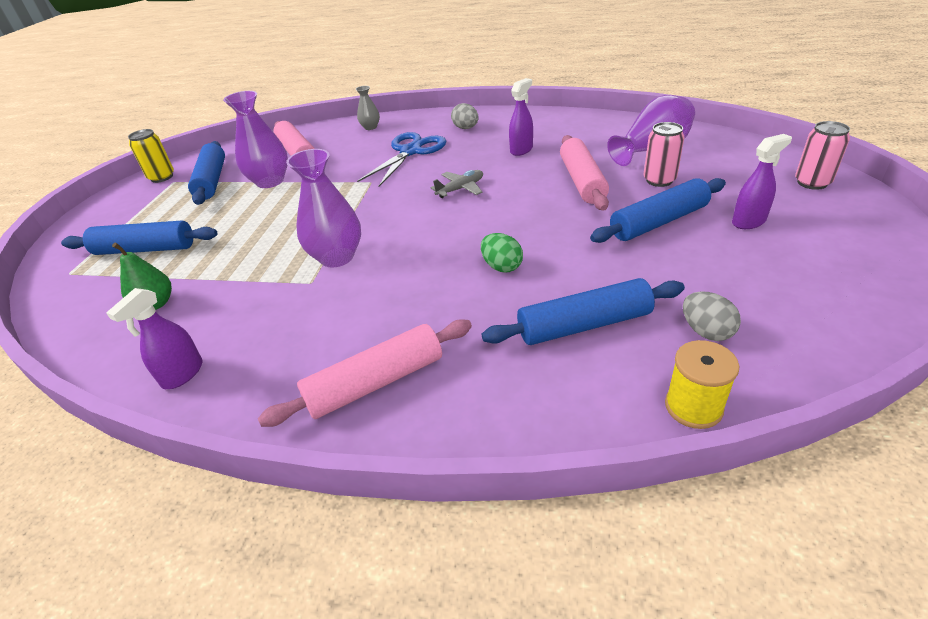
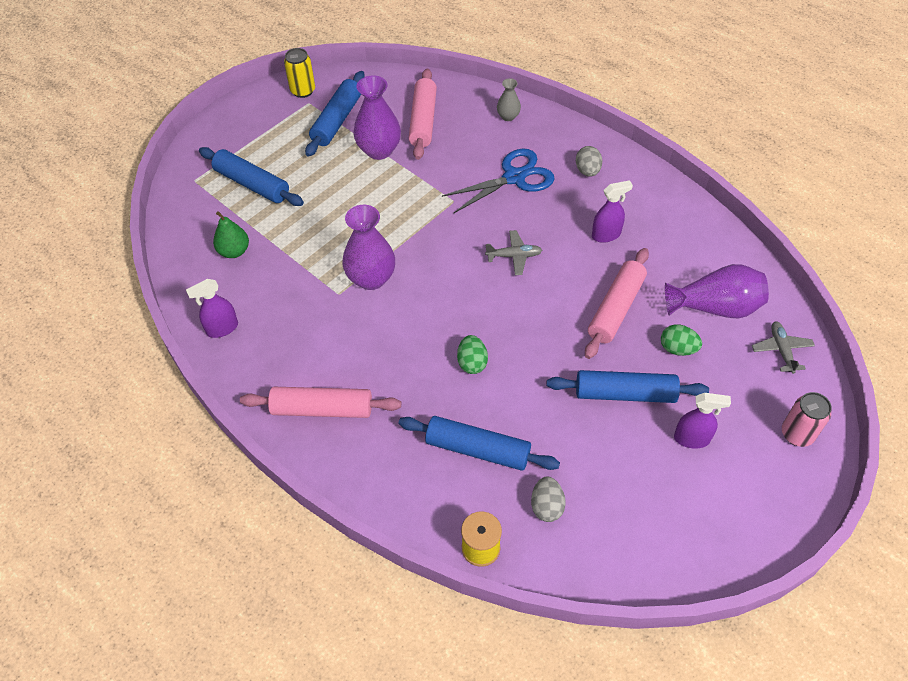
camera: 30 degrees right, 15 degrees up
pink can [643,122,685,187] -> green egg [661,324,702,356]
none -> grey plane [752,321,815,374]

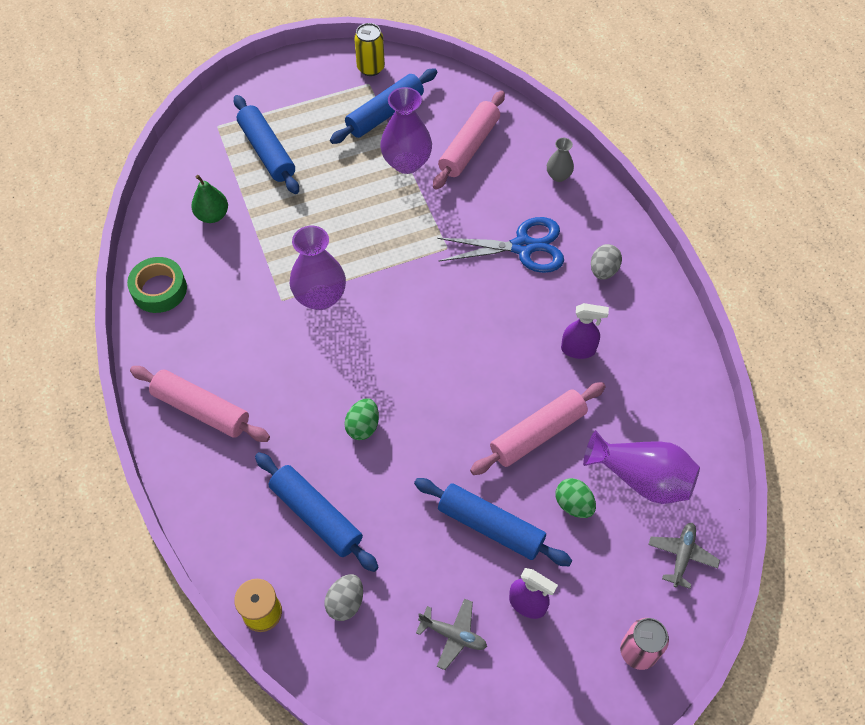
camera: 25 degrees right, 5 degrees up
purple spray bottle [186,279,238,338] -> green tape [127,257,187,313]
grey plane [485,230,542,275] -> grey plane moved to [416,598,487,670]

